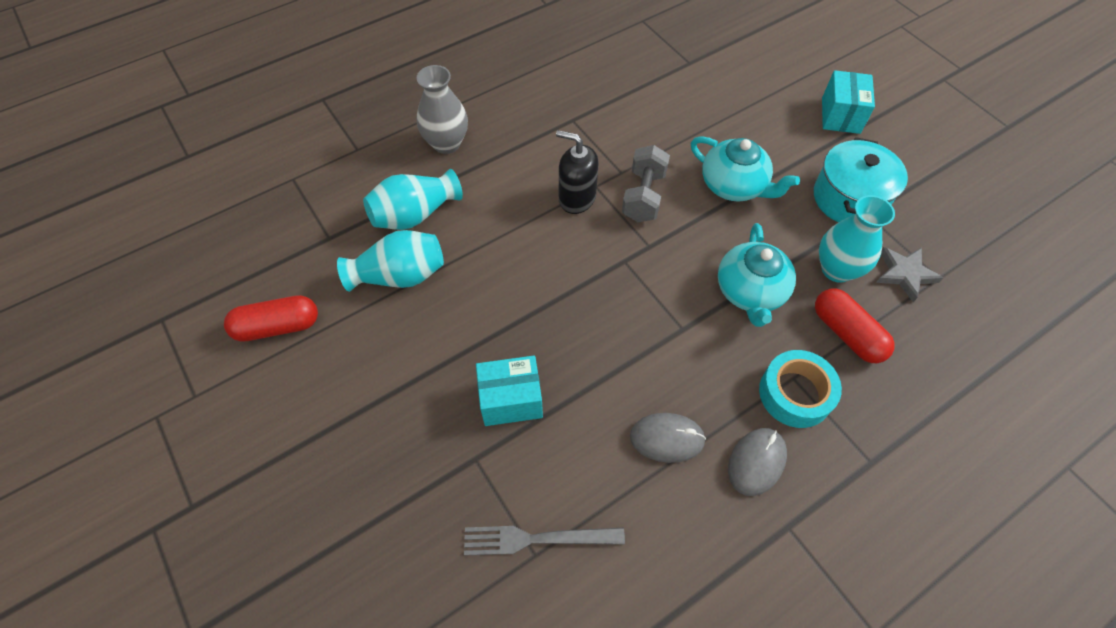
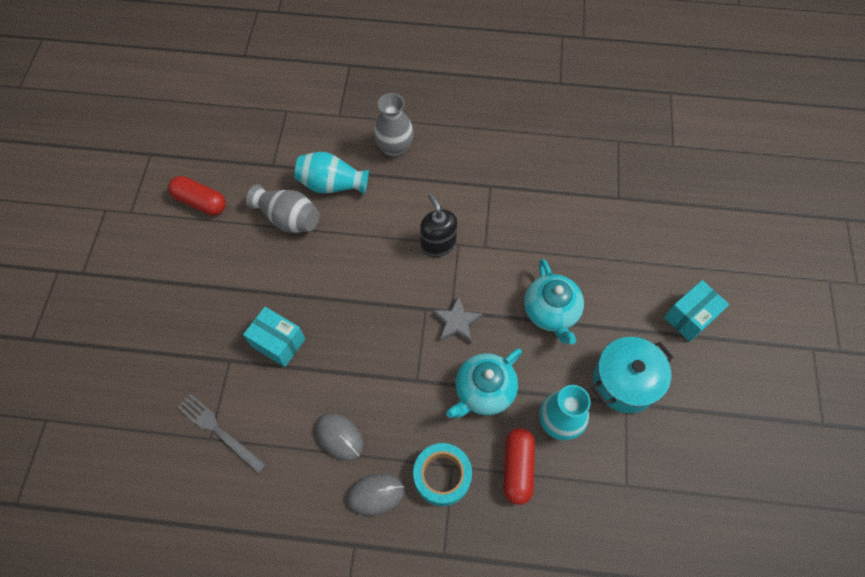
camera: 40 degrees right, 5 degrees up
turquoise vase [337,230,444,292] -> grey vase [246,184,320,233]
grey dumbbell [622,145,670,222] -> none
grey star [876,247,943,302] -> grey star moved to [432,296,483,343]

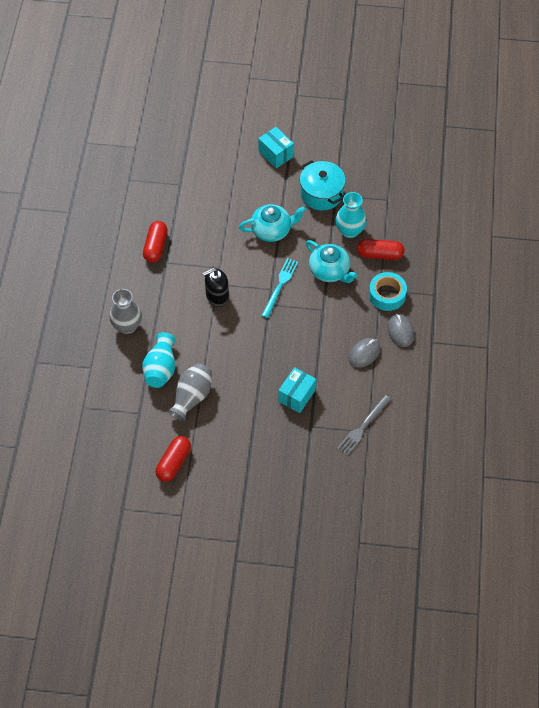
camera: 90 degrees left, 5 degrees down
grey star [432,296,483,343] -> turquoise fork [261,258,298,318]
none -> red capsule [143,221,168,263]

